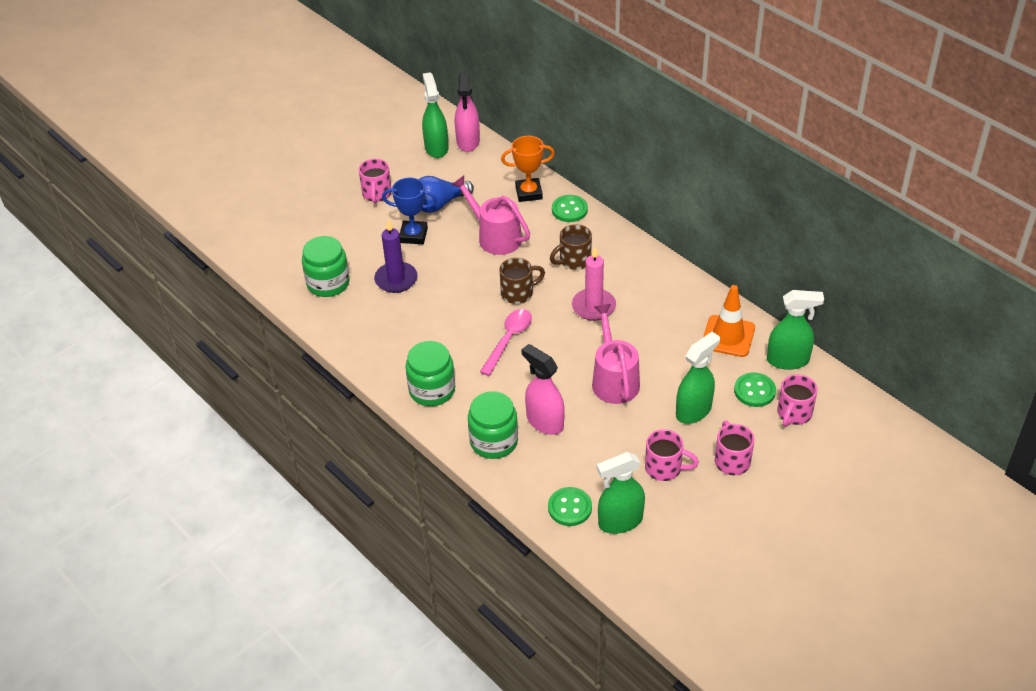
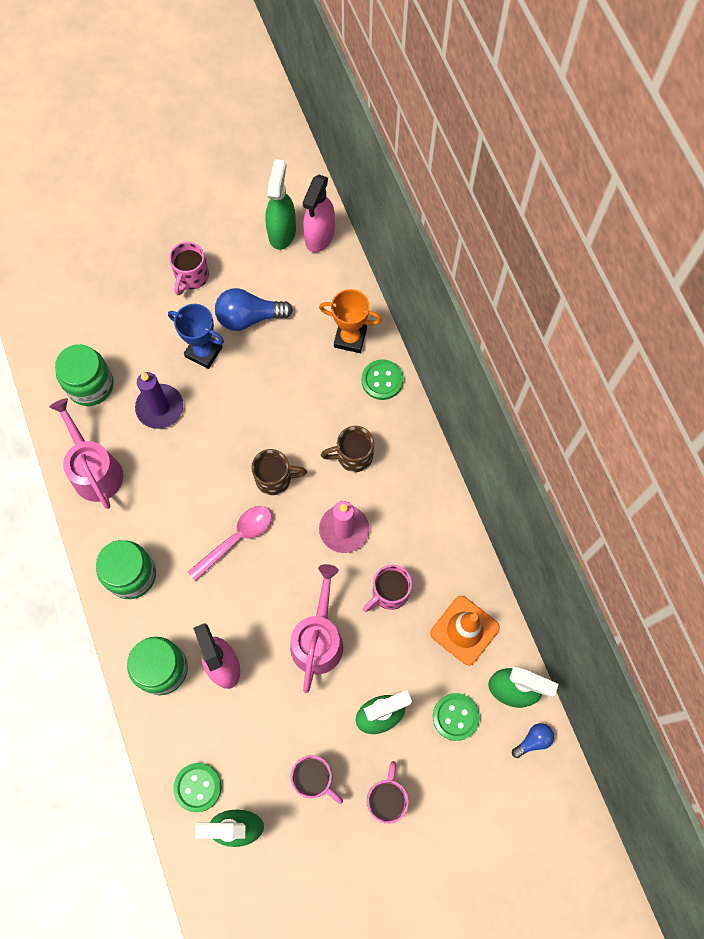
camera: 20 degrees right, 25 degrees up
pink watering can [451,176,530,255] -> pink watering can moved to [50,398,123,509]
pink mug [777,374,818,426] -> pink mug moved to [363,565,412,612]
none -> blue light bulb [512,723,554,758]

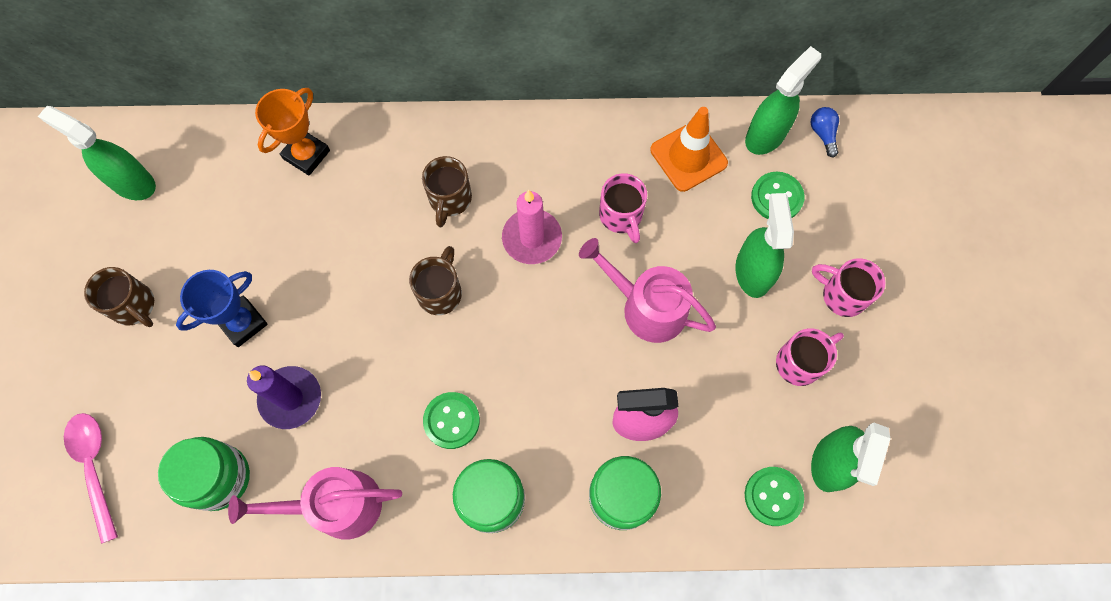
camera: 70 degrees left, 0 degrees up
pink mug [169,242,209,295] -> brown mug [84,267,154,327]
pink spoon [188,506,272,581] -> pink spoon moved to [64,413,118,544]
blue light bulb [215,288,293,331] -> none
pink spray bottle [303,175,335,252] -> none
green button [362,359,403,400] -> green button moved to [423,392,480,449]

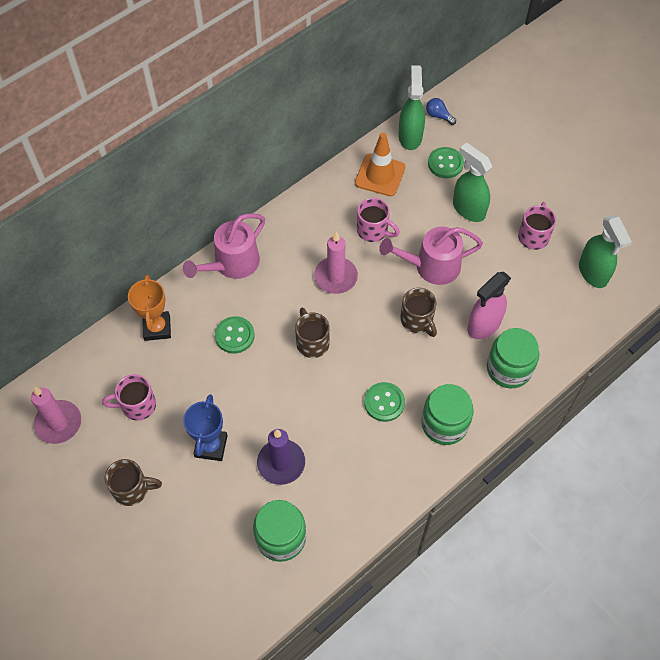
camera: 40 degrees left, 10 degrees down
green spray bottle [38,106,156,200] -> pink candle [31,387,81,444]
pink spoon [64,413,118,544] -> none
pink watering can [228,467,402,539] -> pink watering can moved to [183,213,265,279]
brown mug [422,156,472,227] -> brown mug moved to [400,288,437,337]
green button [745,467,804,526] -> green button moved to [215,316,255,353]
pink mug [812,258,885,317] -> pink mug moved to [102,374,156,421]

